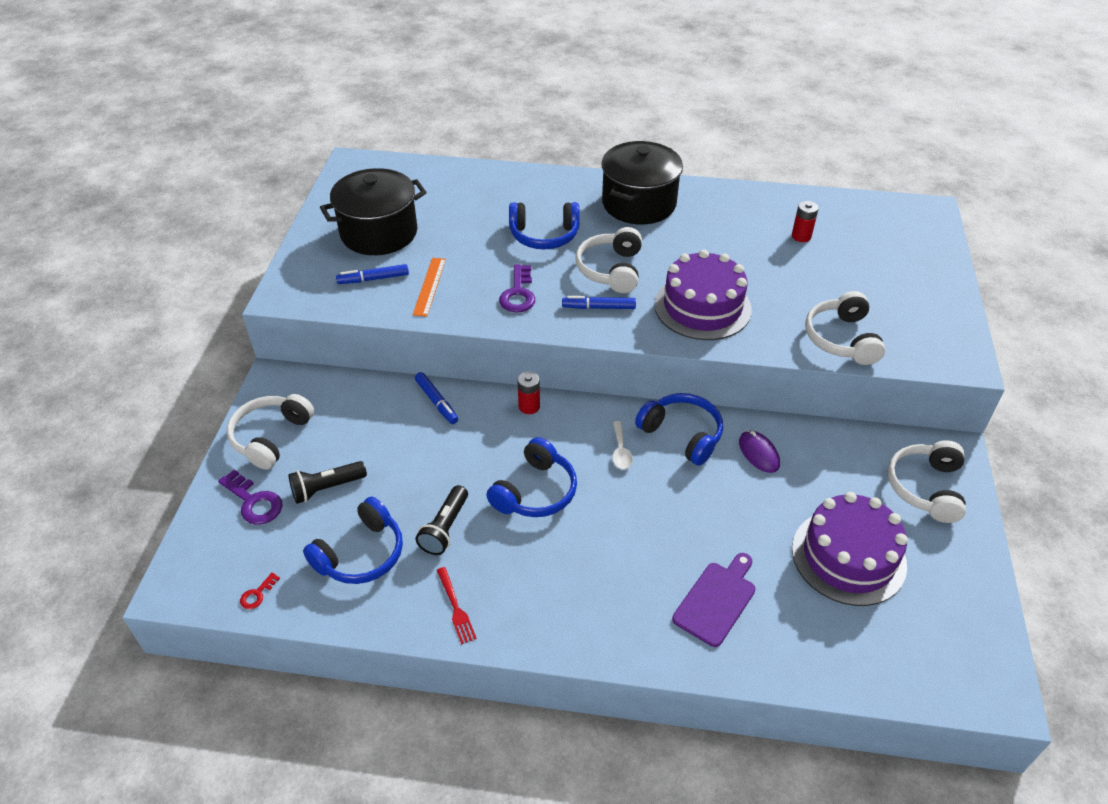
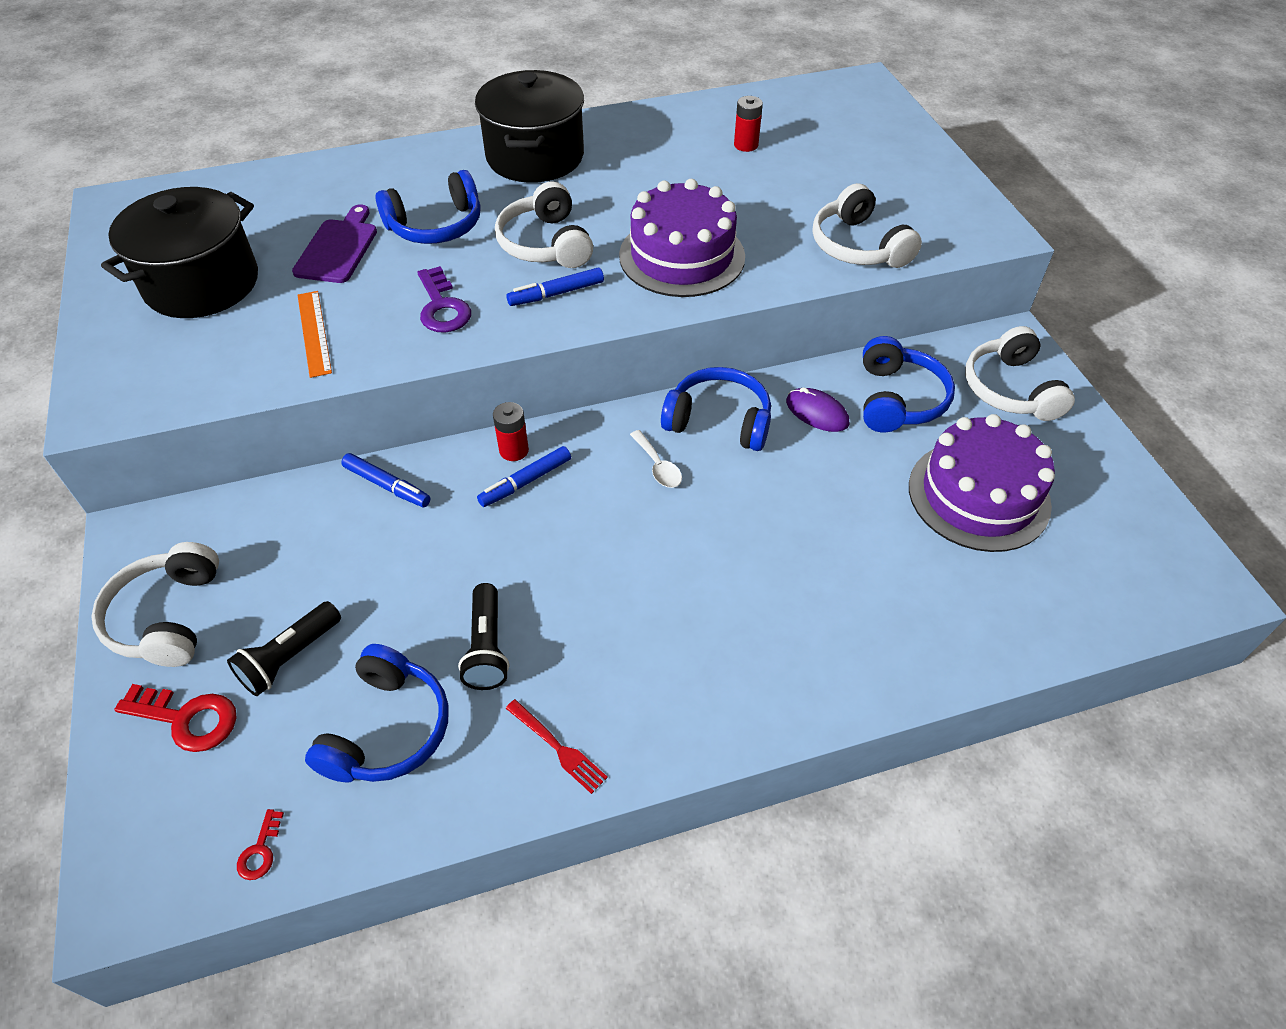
camera: 25 degrees left, 5 degrees up
purple key [218,470,282,525] -> red key [114,684,236,752]
blue marker [336,264,409,284] -> blue marker moved to [477,446,571,507]
blue headphones [486,437,577,517] -> blue headphones moved to [863,336,955,432]
purple cutting board [672,553,756,647] -> purple cutting board moved to [292,204,377,283]

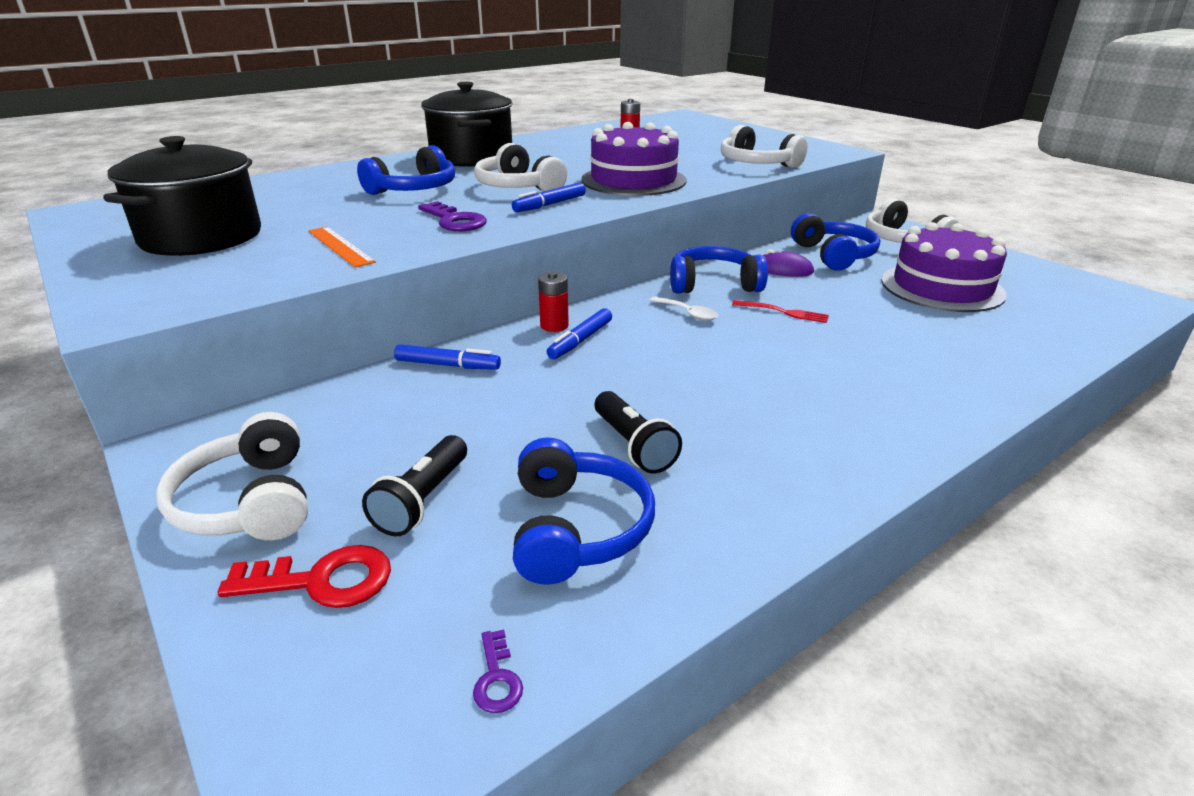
camera: 20 degrees left, 20 degrees down
red key [237,809,284,880] -> purple key [473,630,523,713]
purple cutting board [292,204,377,283] -> none
red fork [506,699,608,794] -> red fork moved to [732,300,829,323]

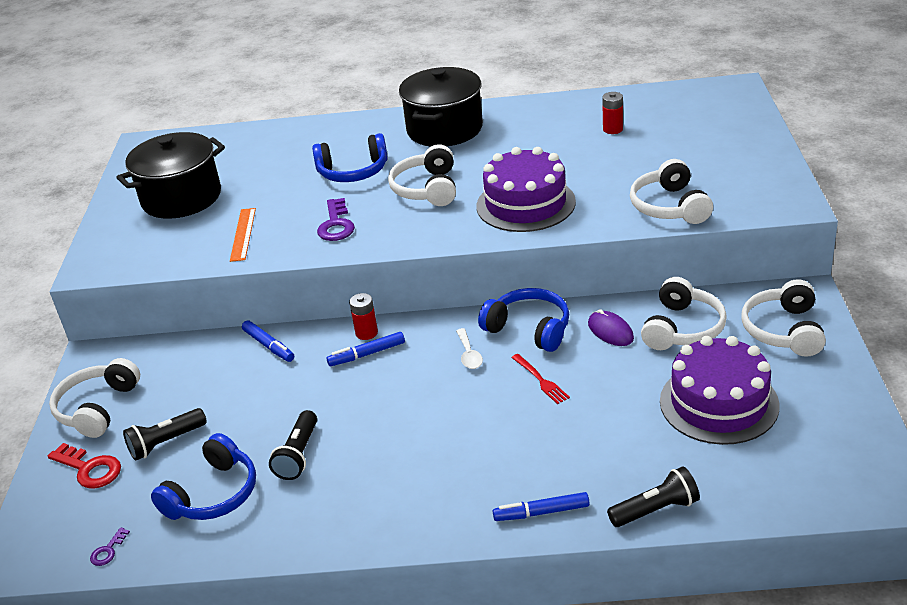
camera: 40 degrees right, 5 degrees up
blue marker [512,182,586,212] -> blue marker moved to [493,492,590,521]
blue headphones [791,213,880,271] -> white headphones [641,277,727,350]
none -> black flashlight [607,467,700,527]

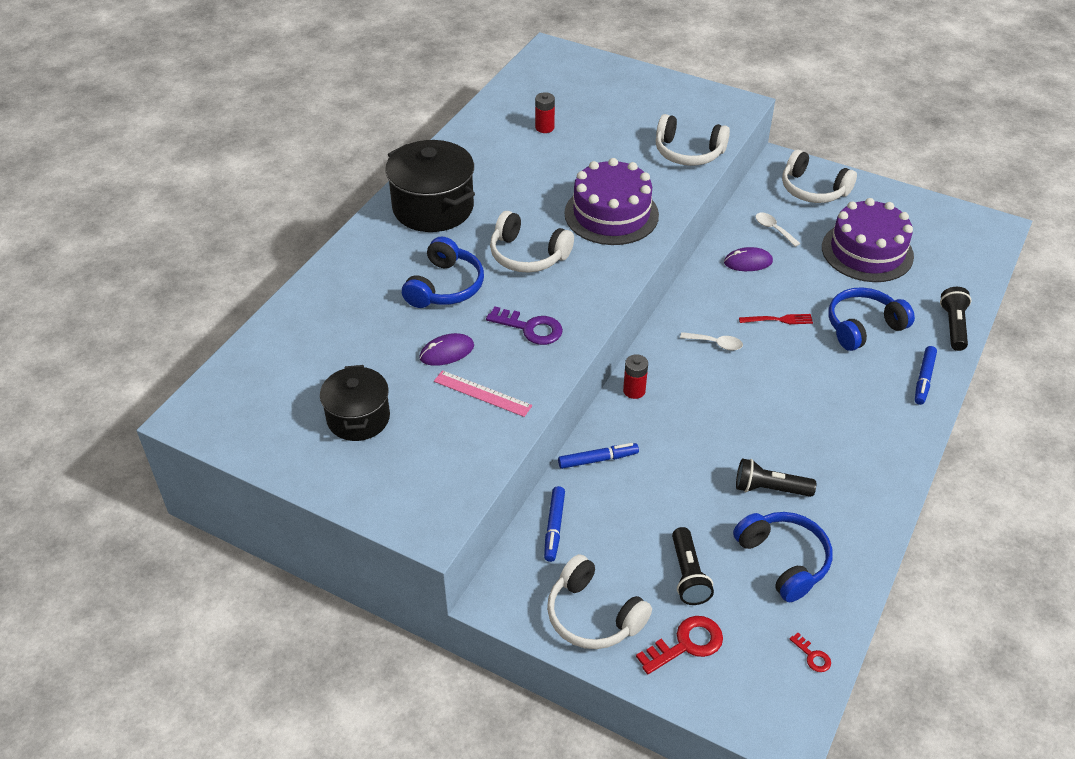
camera: 65 degrees left, 10 degrees up
purple key [90,527,130,566] -> red key [790,633,831,672]
black pot [116,132,225,219] -> black pot [320,365,390,441], size x0.65
orange ruler [230,208,256,262] -> pink ruler [434,370,532,417]
black flashlight [269,410,317,480] -> black flashlight turned 150 degrees clockwise [736,458,816,497]
blue marker [327,332,405,366] -> blue marker moved to [544,486,565,562]
blue headphones [478,288,569,352] -> blue headphones moved to [829,287,915,351]
white headphones [641,277,727,350] -> white spoon [756,213,801,247]
none -> purple mouse [419,333,474,366]

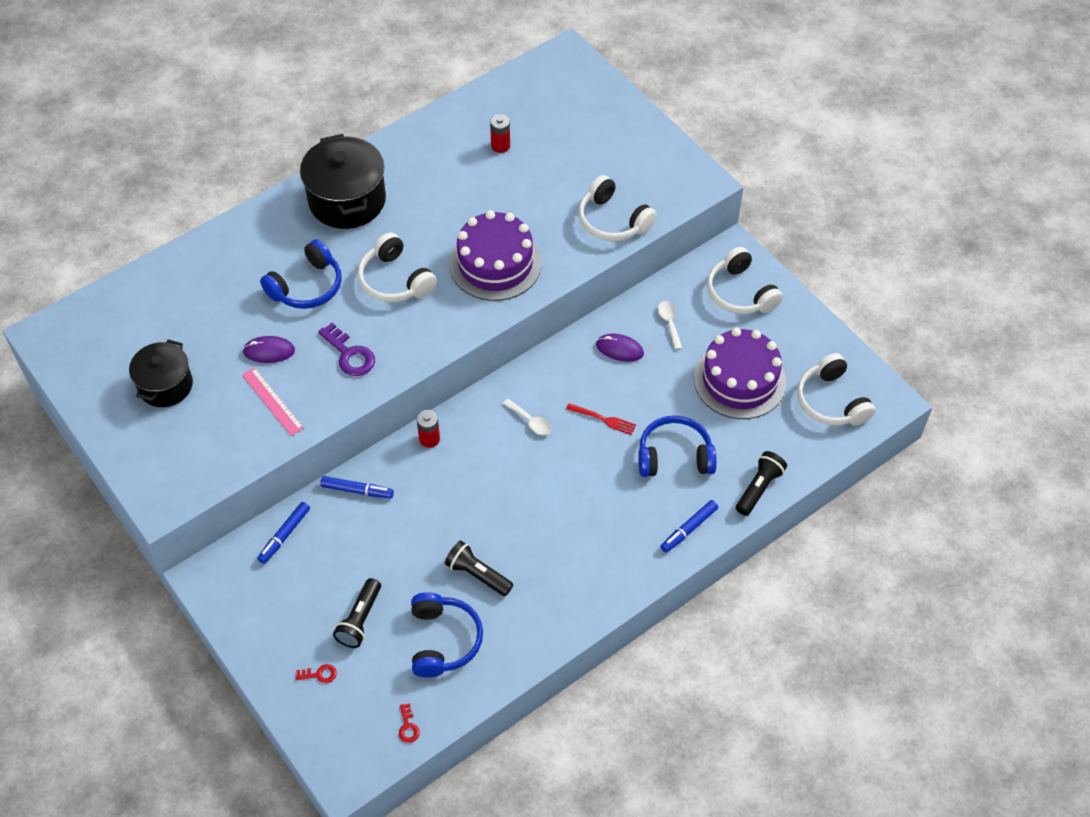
camera: 25 degrees right, 10 degrees up
white headphones [547,554,652,649] -> white headphones moved to [797,353,876,425]
red key [636,616,723,674] -> red key [296,664,337,683], size x0.52

